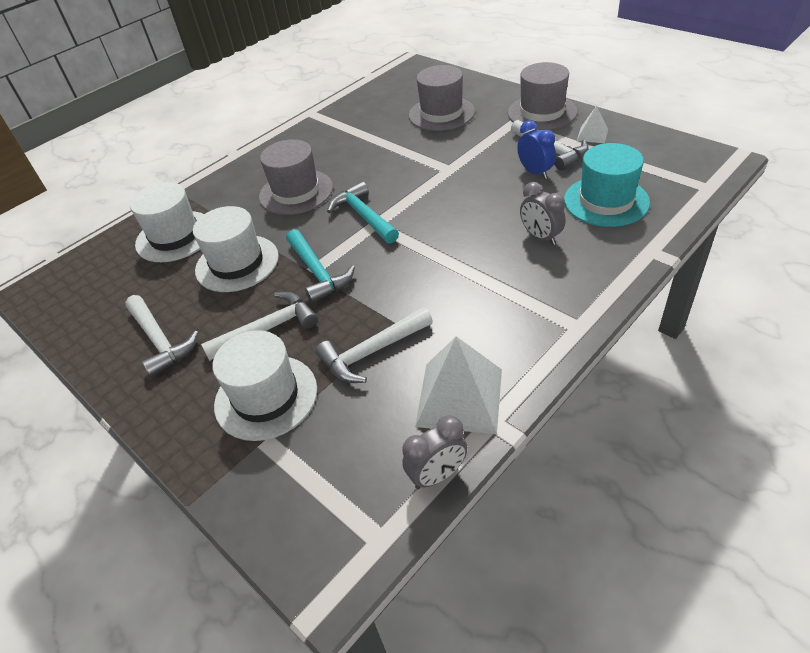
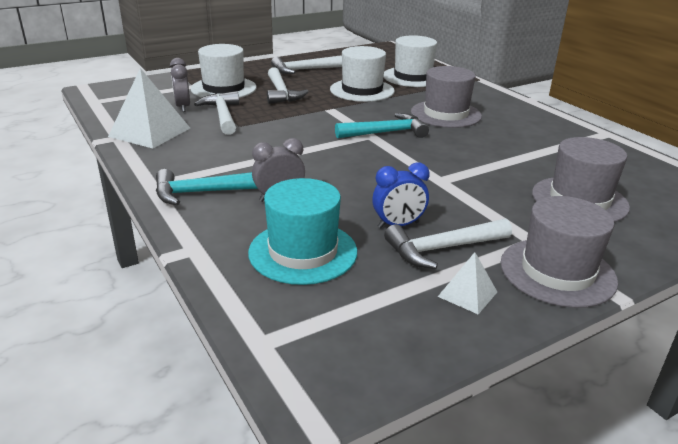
camera: 100 degrees right, 15 degrees down
turquoise hammer [286,229,355,303] -> turquoise hammer moved to [156,169,258,205]
grey clock [402,415,468,489] -> grey clock moved to [170,58,190,112]

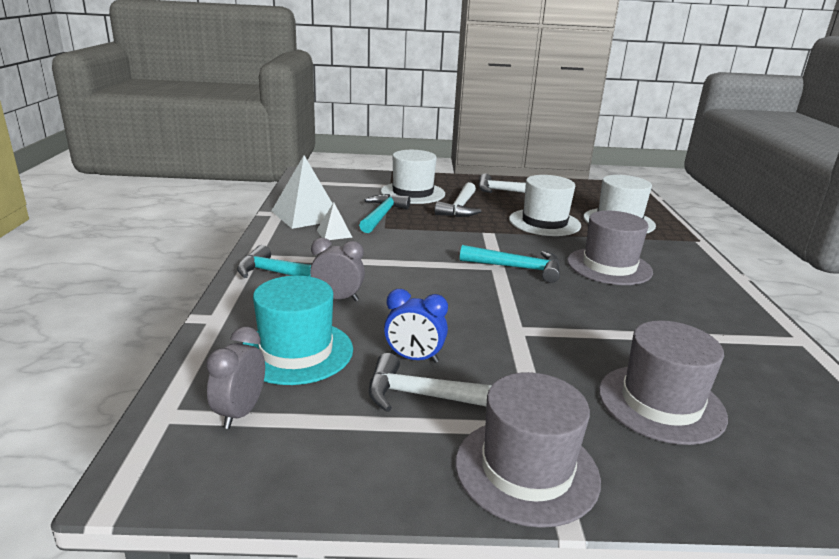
camera: 30 degrees right, 5 degrees down
grey clock [170,58,190,112] -> grey clock moved to [206,327,265,429]
white hammer [194,91,239,135] -> turquoise hammer [359,194,410,233]
white pyramid [438,252,497,315] -> white pyramid moved to [317,202,352,240]

